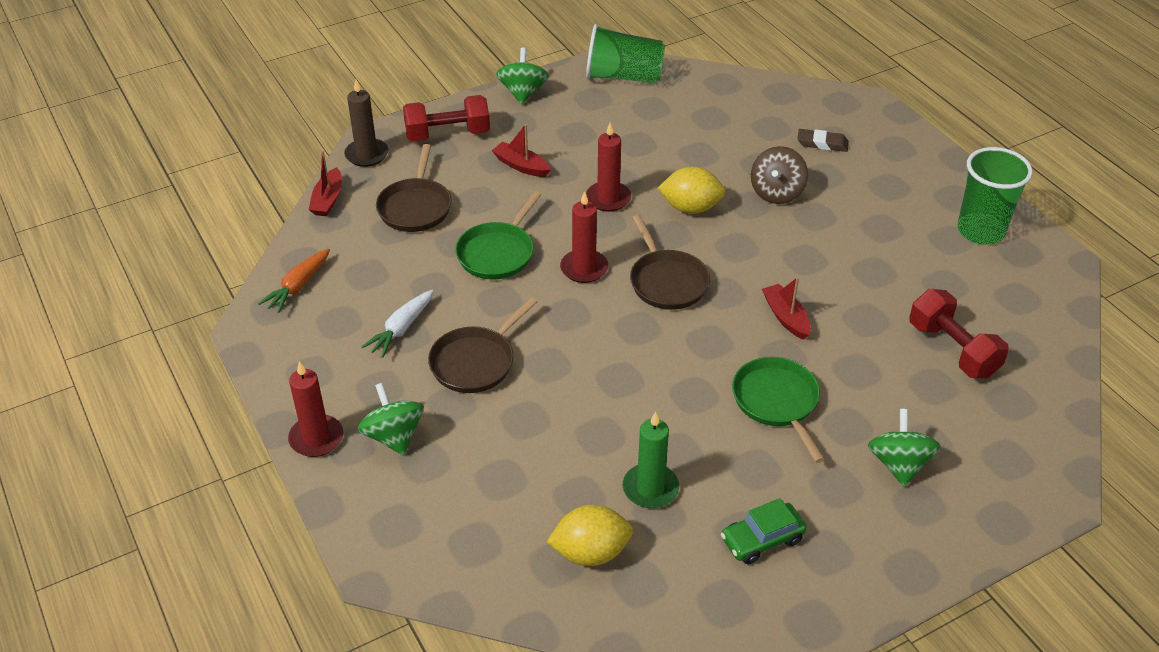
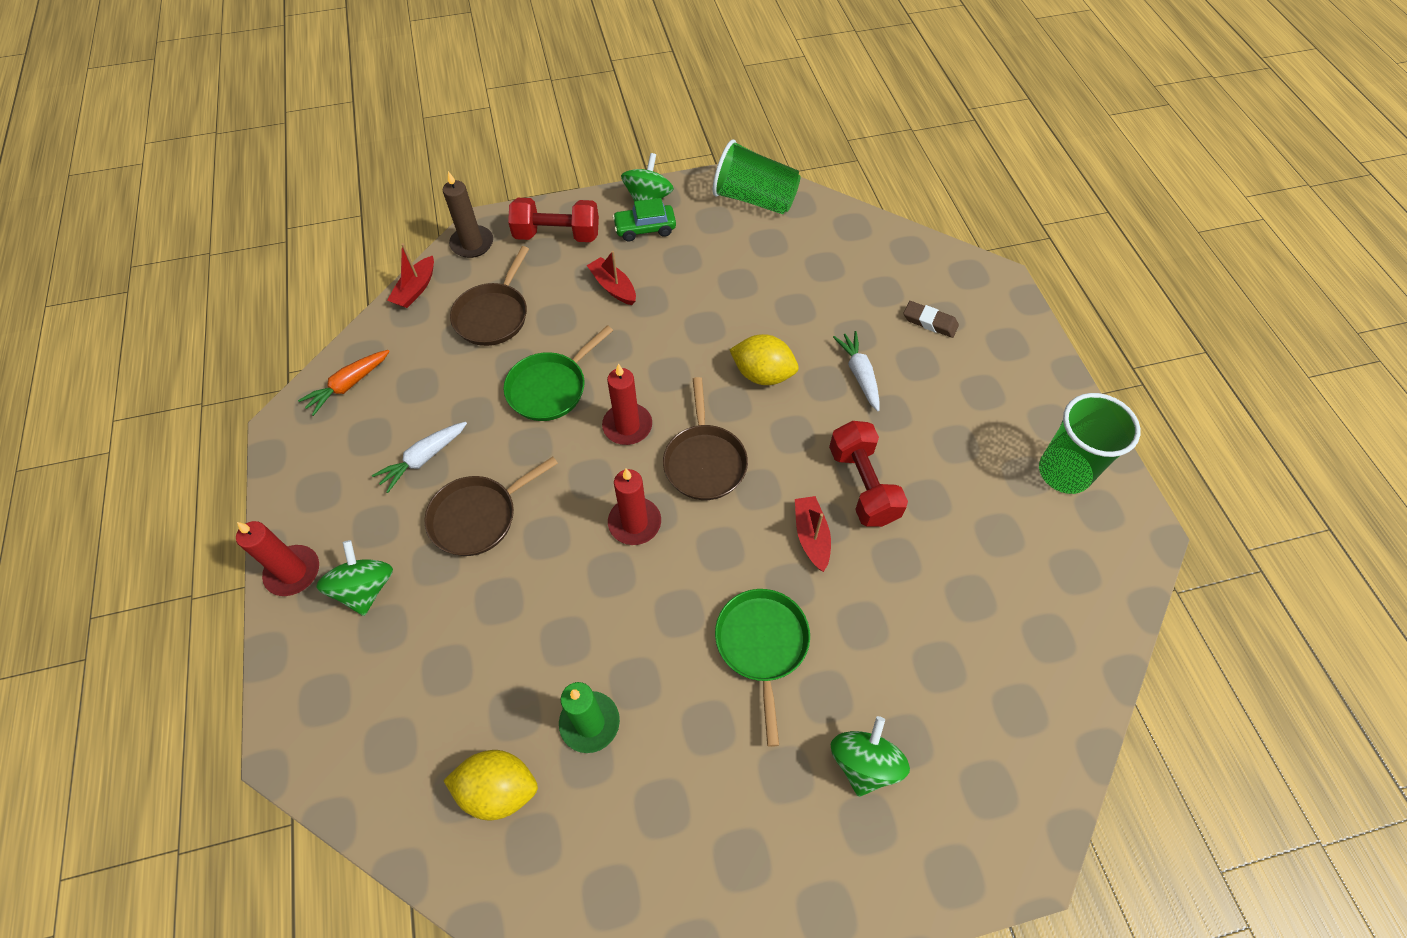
camera: 15 degrees right, 15 degrees up
red candle [586,123,631,212] -> red candle moved to [608,469,661,545]
green car [721,498,807,564] -> green car moved to [612,198,676,241]
brown spinning top [751,146,808,204] -> white carrot [833,331,880,411]
red dumbbell [909,289,1009,379] -> red dumbbell moved to [829,421,908,527]

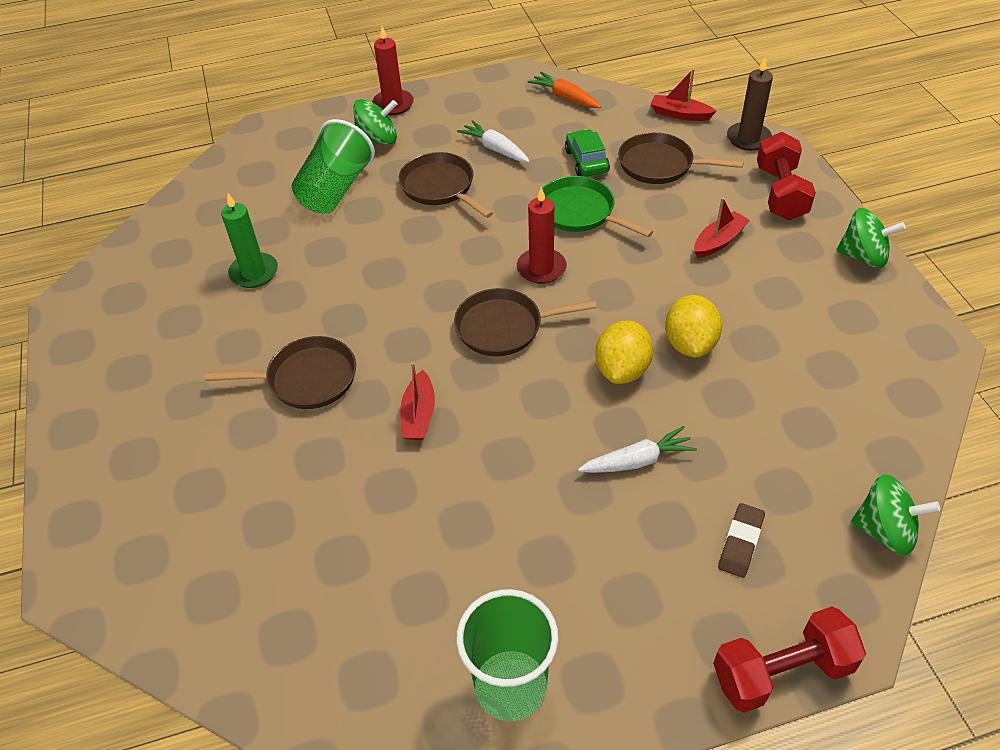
camera: 90 degrees right, 10 degrees down
yellow lemon [443,750,538,820] -> yellow lemon moved to [665,295,722,357]
red candle [608,469,661,545] -> none
green car [612,198,676,241] -> green car moved to [565,129,610,177]
green cup [713,140,801,214] -> green cup moved to [292,119,375,214]
green pan [715,589,810,747] -> brown pan [205,336,356,409]
red boat [795,496,831,572] -> red boat turned 105 degrees clockwise [400,362,435,440]
red dumbbell [829,421,908,527] -> red dumbbell moved to [713,606,866,713]
green spinning top [831,716,910,797] -> green spinning top moved to [851,474,940,555]

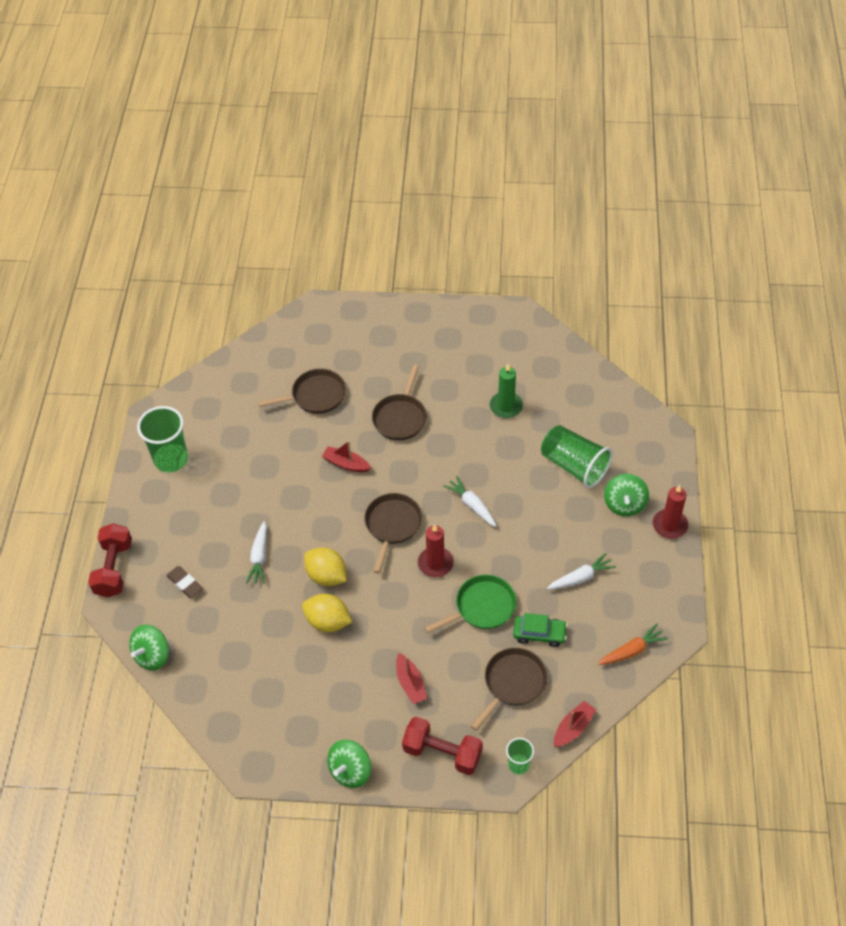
camera: 110 degrees right, 5 degrees up
brown pan [399,152,493,218] -> brown pan moved to [258,369,346,414]
brown candle [727,57,773,151] -> green cup [506,738,534,775]
none -> white carrot [443,476,496,527]

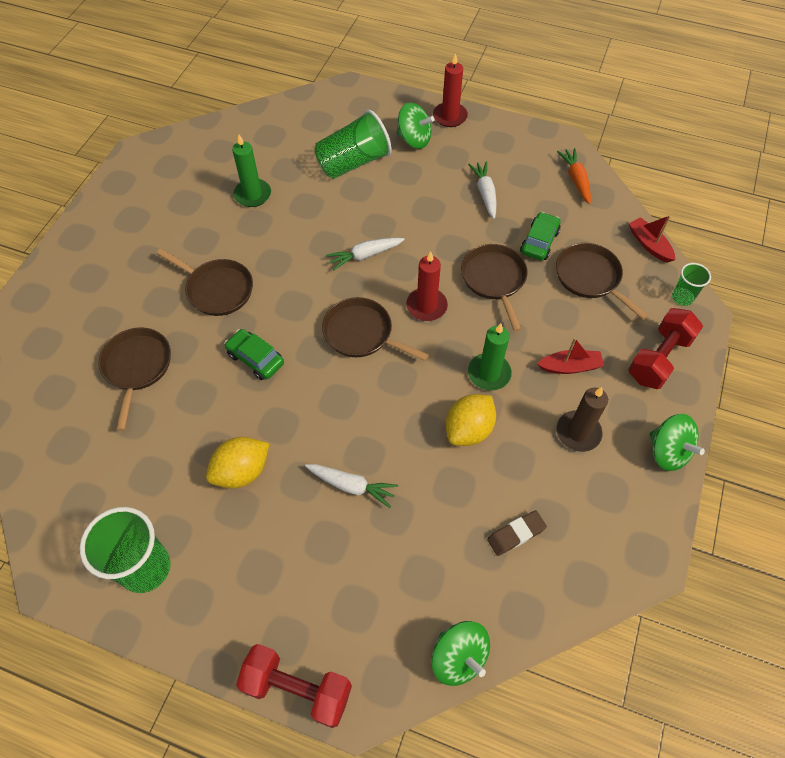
camera: 75 degrees left, 5 degrees up
brown eraser [166,566,203,598] -> brown eraser moved to [487,510,547,556]
yellow lemon [304,547,347,586] -> yellow lemon moved to [206,437,269,488]
red boat [322,441,371,472] -> green car [224,329,284,380]
green pan [424,575,517,633] -> brown pan [461,244,528,332]
none -> green candle [468,323,512,391]
none -> brown candle [556,387,608,452]

